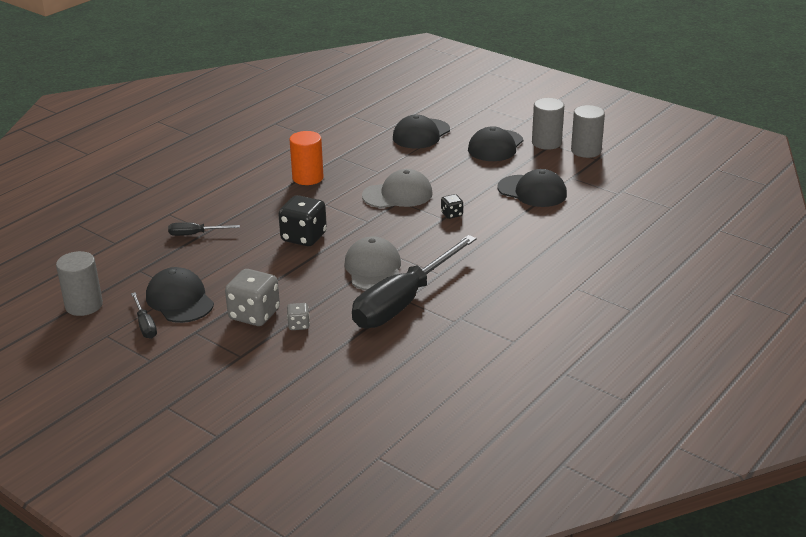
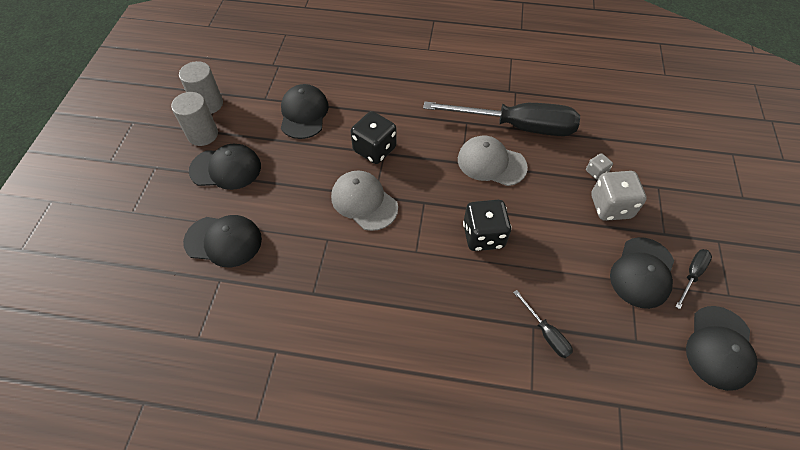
camera: 120 degrees left, 25 degrees up
grey cylinder [56,251,103,316] -> black cap [686,306,758,391]
orange cylinder [289,131,324,185] -> none
grey cap [344,236,401,290] -> grey cap turned 60 degrees clockwise [458,136,528,186]
black dice [441,194,463,219] -> black dice [351,111,397,164], size x2.01

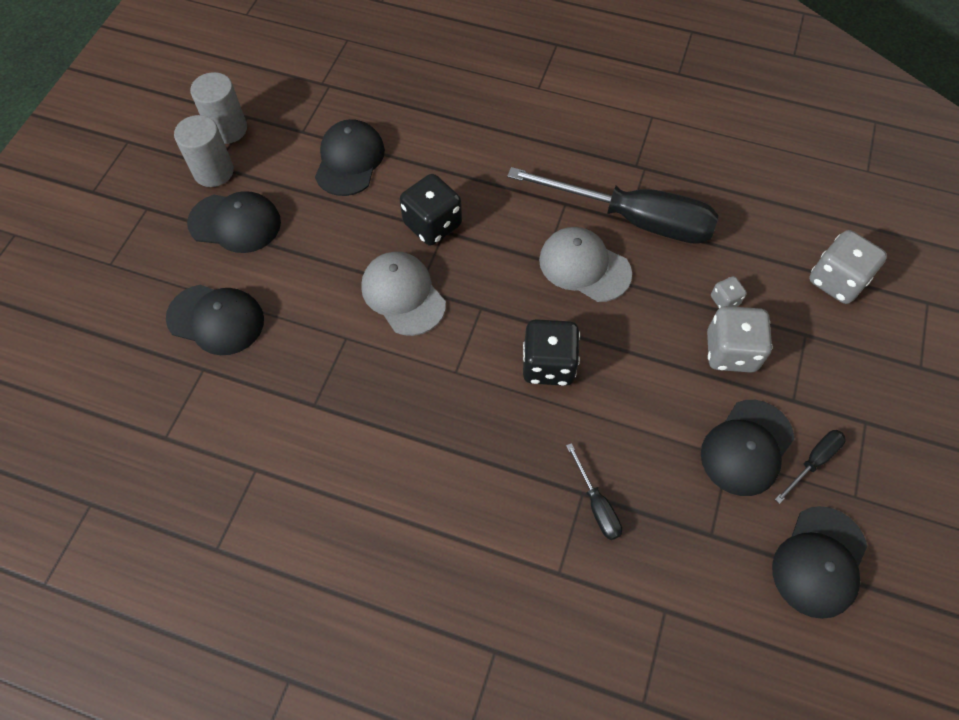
camera: 10 degrees right, 5 degrees up
none -> grey dice [809,230,887,304]

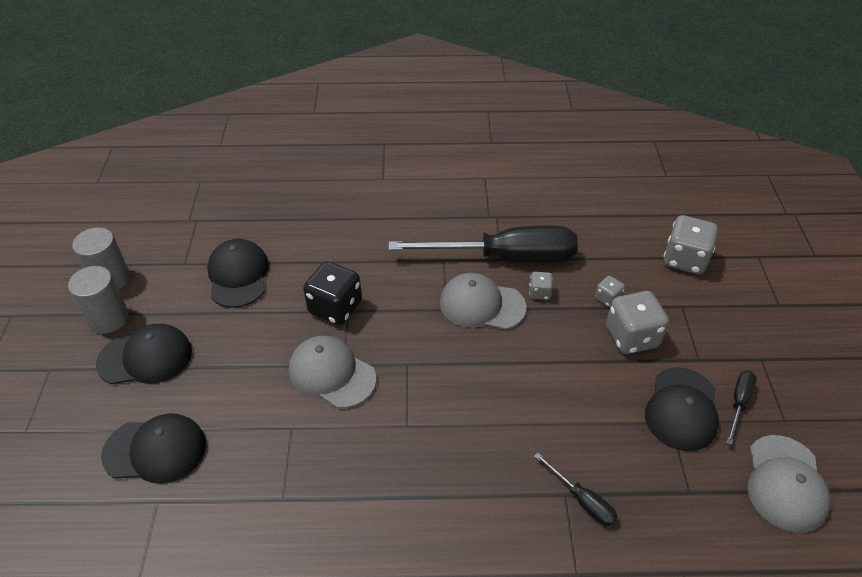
camera: 20 degrees left, 15 degrees down
black dice [523,319,580,386] -> none
black cap [772,506,867,619] -> grey cap [748,435,830,533]
none -> grey dice [529,272,553,300]

